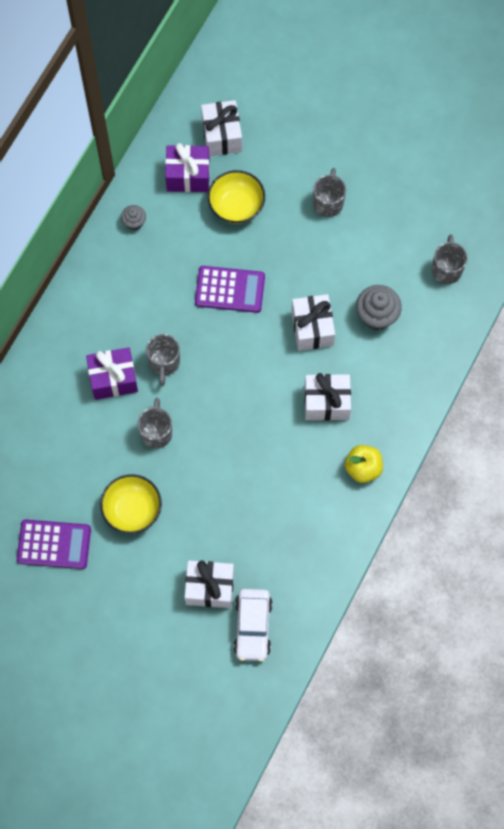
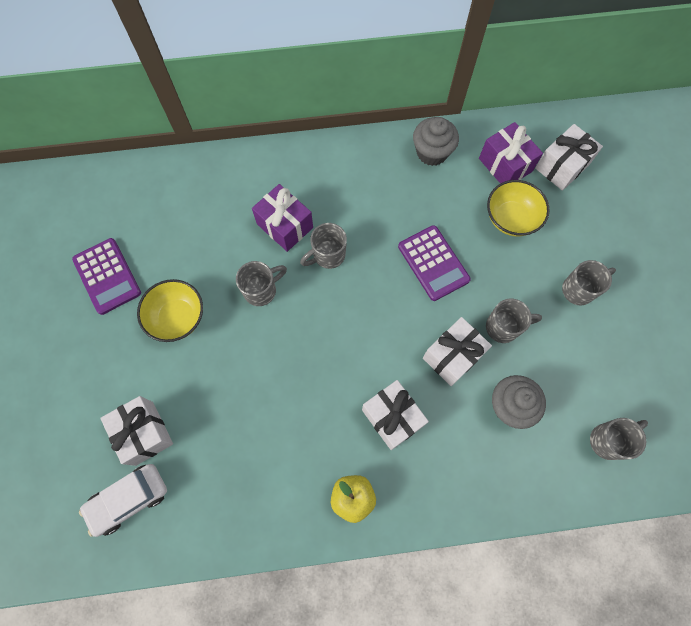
camera: 55 degrees right, 0 degrees up
grey cupcake [121,205,146,230] -> grey cupcake [413,117,459,166], size x1.78
none -> grey mug [486,299,542,343]

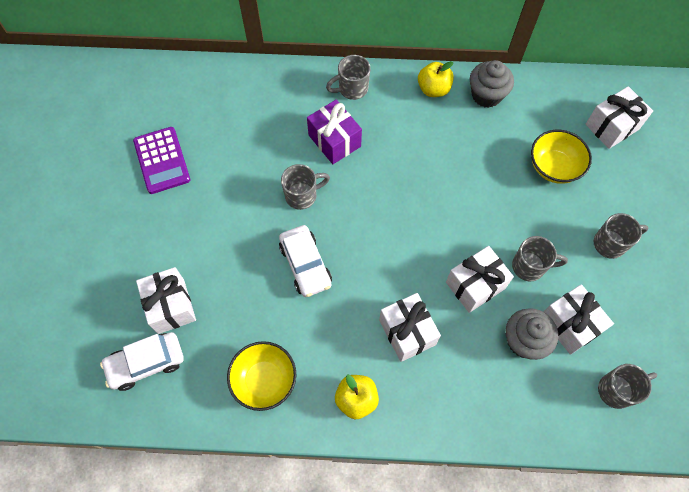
camera: 10 degrees right, 5 degrees down
yellow bowl [137,279,203,342] -> yellow bowl moved to [227,341,296,411]
grey mug [300,223,347,269] -> grey mug moved to [326,55,371,100]
purple calculator [398,225,471,301] -> none
purple gift [479,122,543,184] -> none
none -> white car [279,225,332,297]
none -> yellow apple [418,61,454,97]
none -> white gift [544,284,614,355]

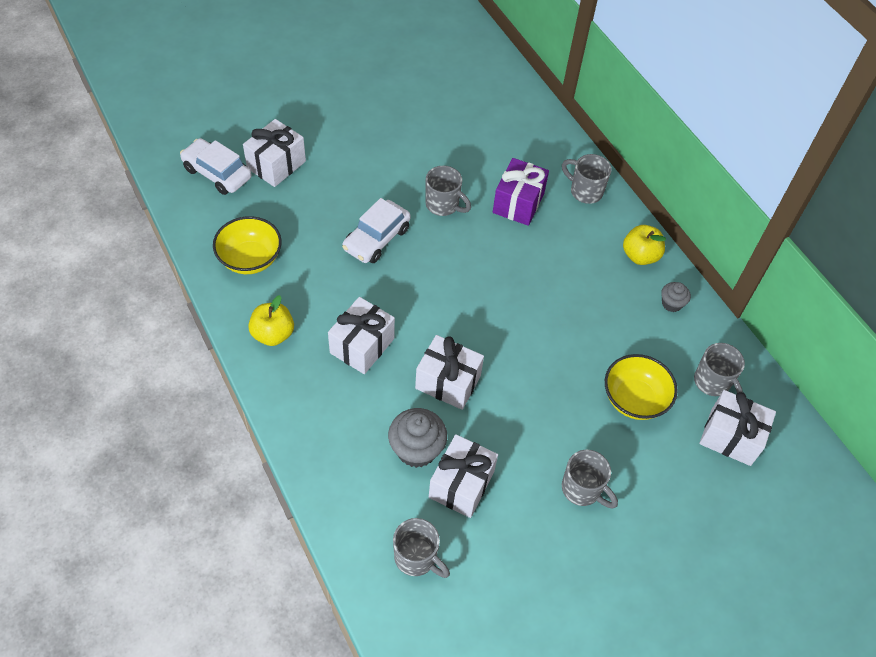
camera: 55 degrees right, 10 degrees down
purple calculator [133,127,190,194] -> none
grey cupcake [470,60,514,108] -> grey cupcake [661,282,691,312], size x0.56
grey mug [512,236,568,281] -> grey mug moved to [694,343,745,396]

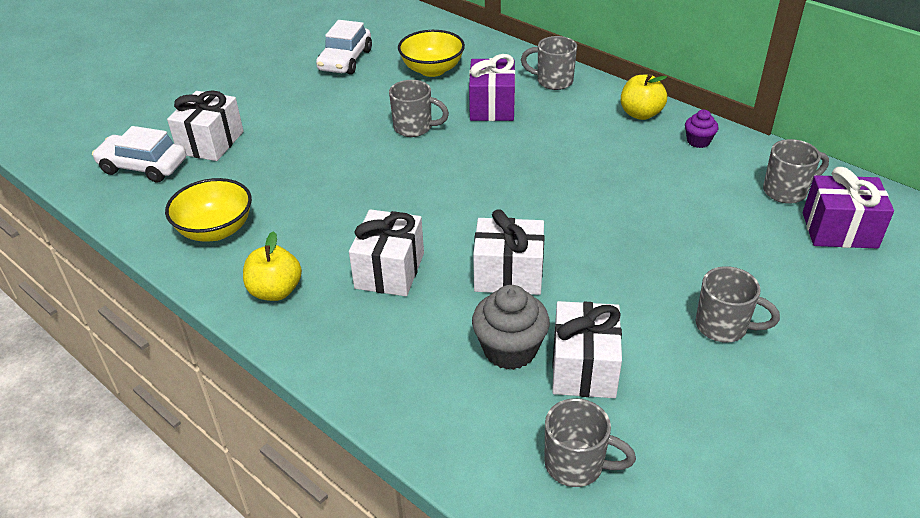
camera: 15 degrees left, 15 degrees down
white car [342,198,411,263] -> white car moved to [316,20,372,75]
yellow bowl [605,354,678,420] -> yellow bowl moved to [398,30,465,77]
grey cupcake [661,282,691,312] -> purple cupcake [685,110,718,148]
grey mug [694,343,745,396] -> grey mug turned 60 degrees counterclockwise [763,139,829,204]
white gift [699,390,776,466] -> purple gift [803,167,894,249]

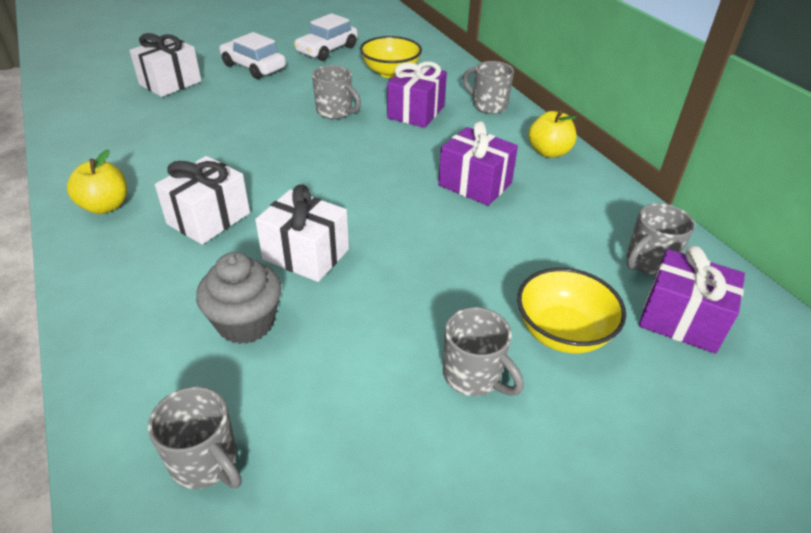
camera: 20 degrees right, 0 degrees up
white car [92,126,186,182] -> white car moved to [219,32,286,79]
yellow bowl [165,178,252,242] -> yellow bowl moved to [517,268,626,353]
white gift [552,301,622,398] -> none
purple cupcake [685,110,718,148] -> none
grey mug [763,139,829,204] -> grey mug turned 135 degrees clockwise [627,203,695,276]
none -> purple gift [438,121,518,206]

